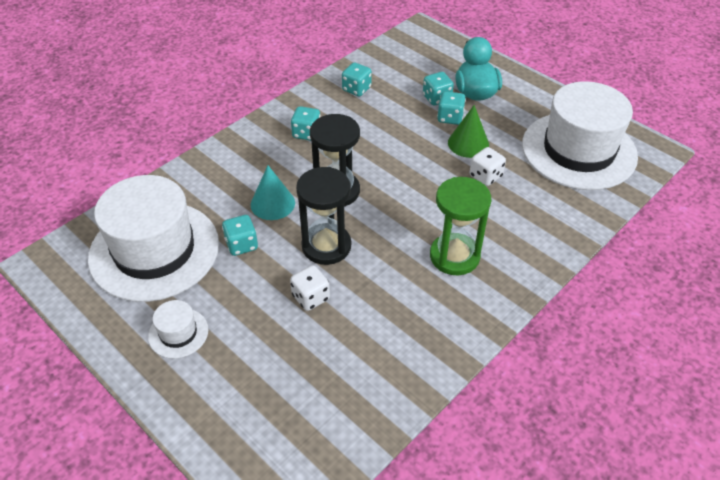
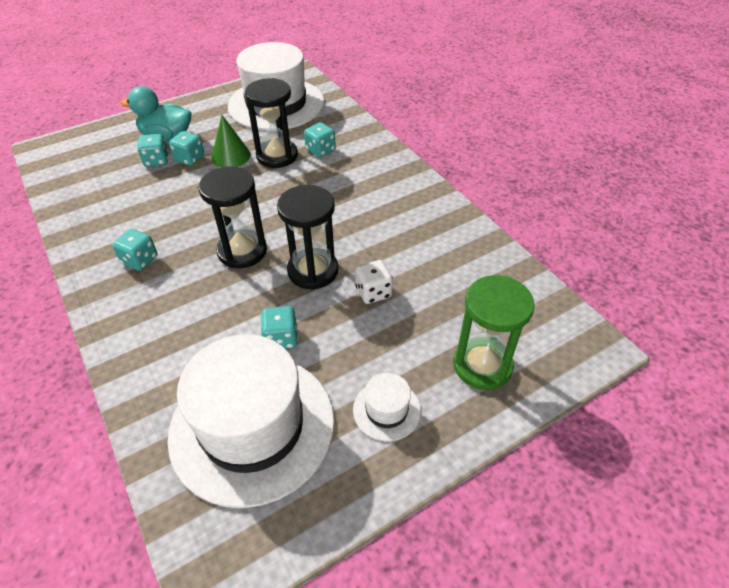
camera: 75 degrees left, 0 degrees up
turquoise cone [251,165,295,220] -> none
turquoise dice [342,63,372,96] -> turquoise dice moved to [304,122,336,157]
green hourglass [430,177,491,275] -> green hourglass moved to [453,275,535,390]
white dice [470,147,506,186] -> black hourglass [245,78,298,168]

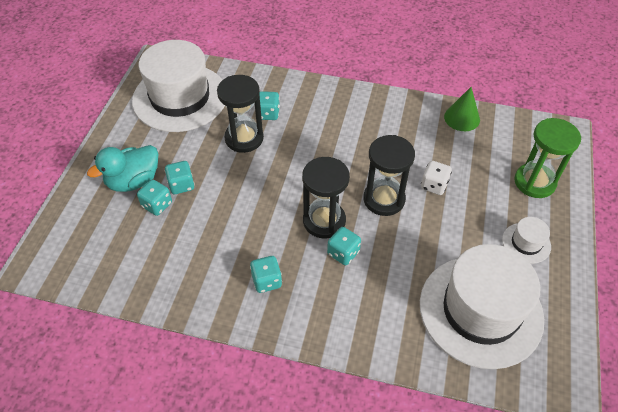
camera: 45 degrees left, 5 degrees up
green cone [211,115,251,167] -> green cone moved to [444,87,480,131]
turquoise dice [261,306,298,349] -> turquoise dice moved to [327,227,361,265]

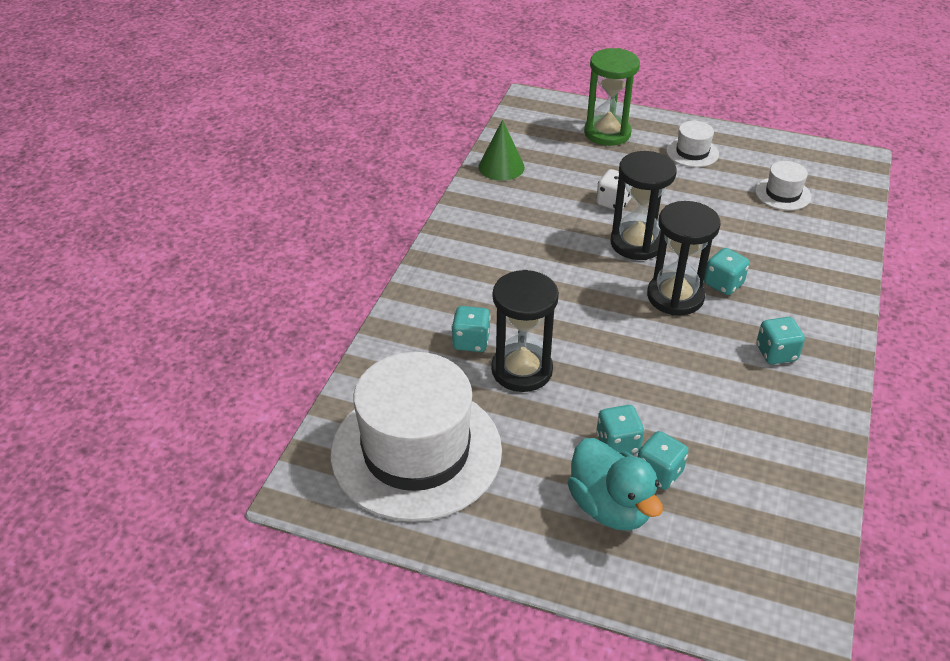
camera: 85 degrees left, 10 degrees down
white hat [420,244,544,369] -> white hat [755,161,812,210], size x0.42

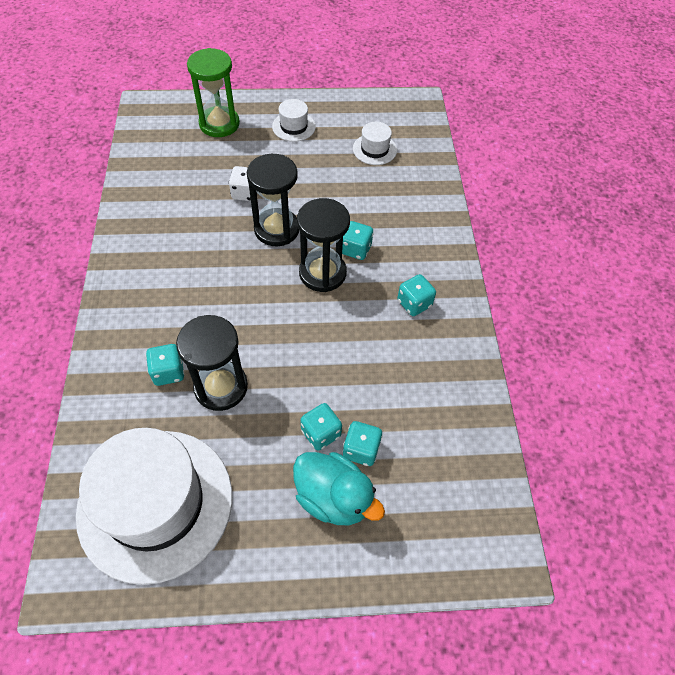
camera: 25 degrees left, 15 degrees up
green cone [478,120,525,181] -> none

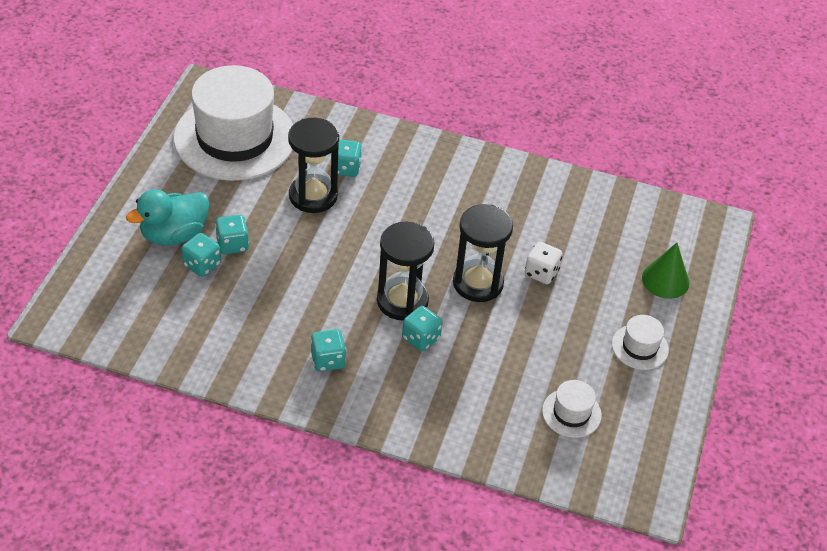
camera: 110 degrees right, 10 degrees down
green hourglass [187,48,240,137] -> green cone [642,243,689,299]

